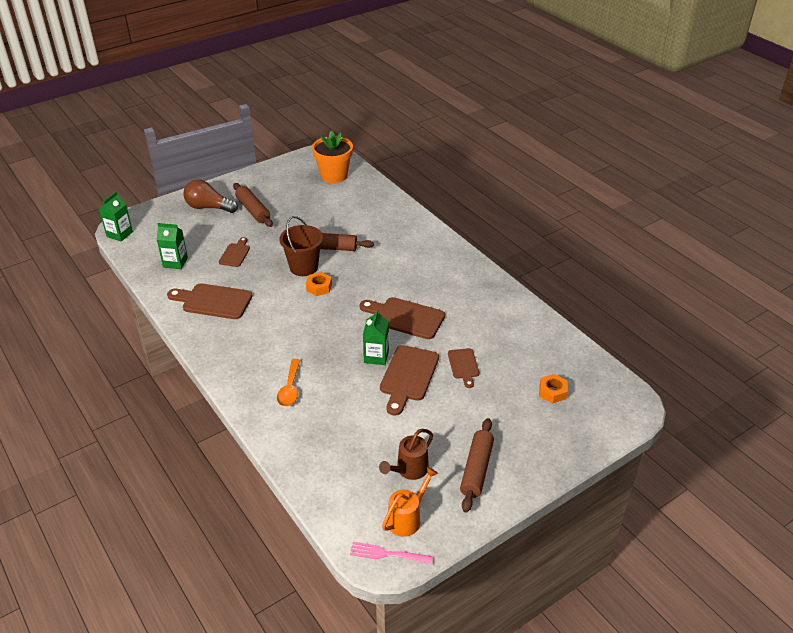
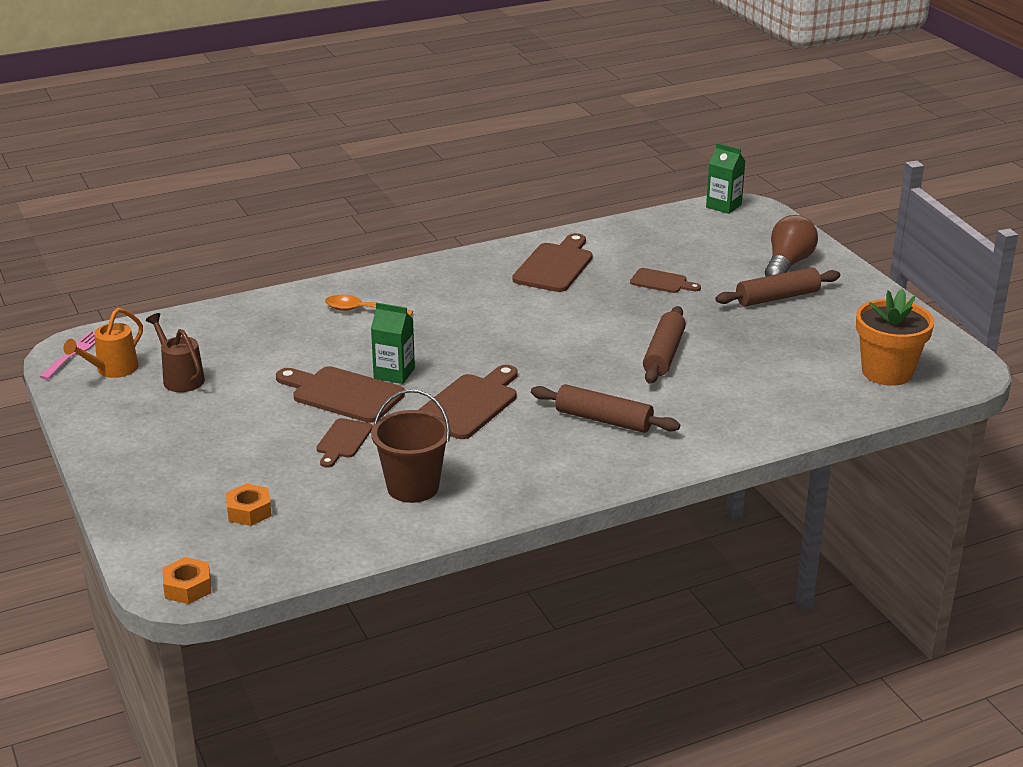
camera: 100 degrees right, 10 degrees down
green carton [156,223,188,269] -> none
brown bucket [279,216,323,276] -> brown bucket moved to [371,389,451,503]
orange nut [306,272,332,296] -> orange nut moved to [163,557,211,604]
orange watering can [382,467,438,537] -> orange watering can turned 75 degrees clockwise [63,308,143,378]
brown cutting board [448,348,479,388] -> brown cutting board turned 75 degrees counterclockwise [316,418,373,468]
brown rolling pin [460,418,494,513] -> brown rolling pin moved to [531,384,680,433]

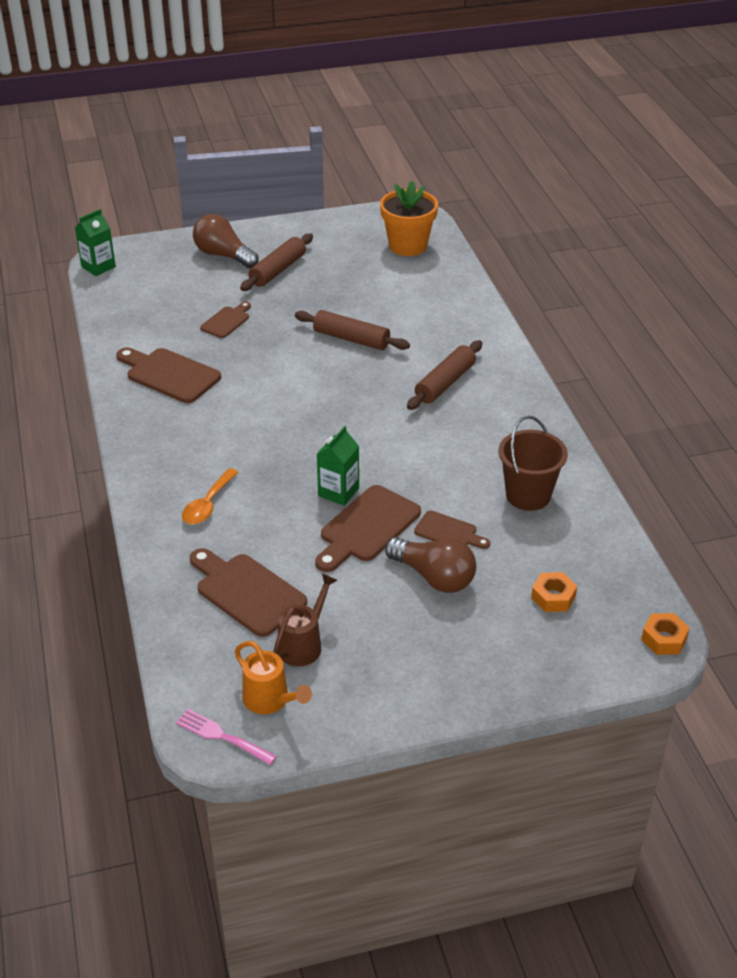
camera: 80 degrees left, 10 degrees up
brown watering can [146,313,205,392] -> brown watering can turned 150 degrees clockwise [273,573,337,666]
brown cutting board [418,365,518,439] -> brown cutting board moved to [190,548,307,637]
brown rolling pin [715,267,840,306] -> brown rolling pin turned 45 degrees clockwise [240,233,313,291]
none -> brown light bulb [385,537,476,593]

